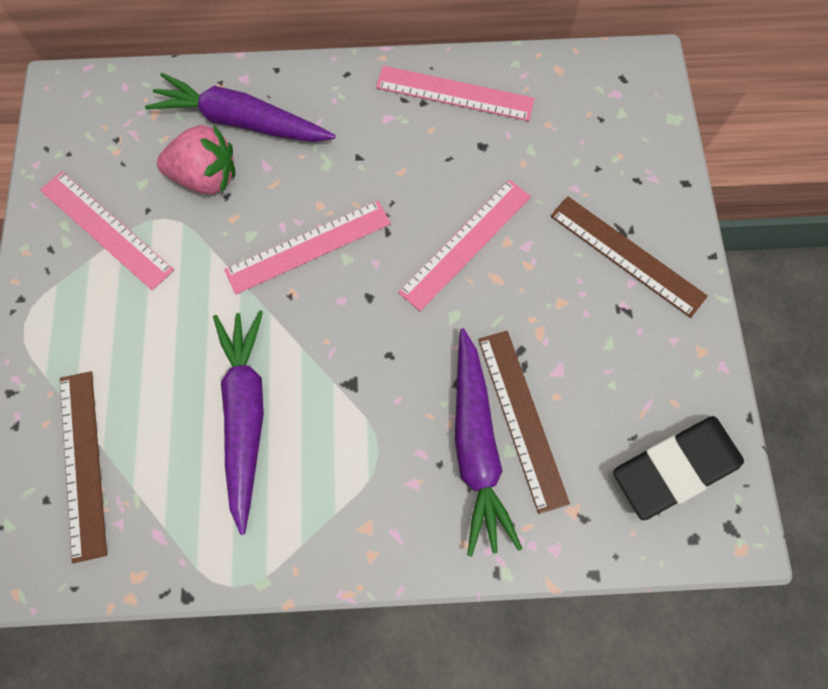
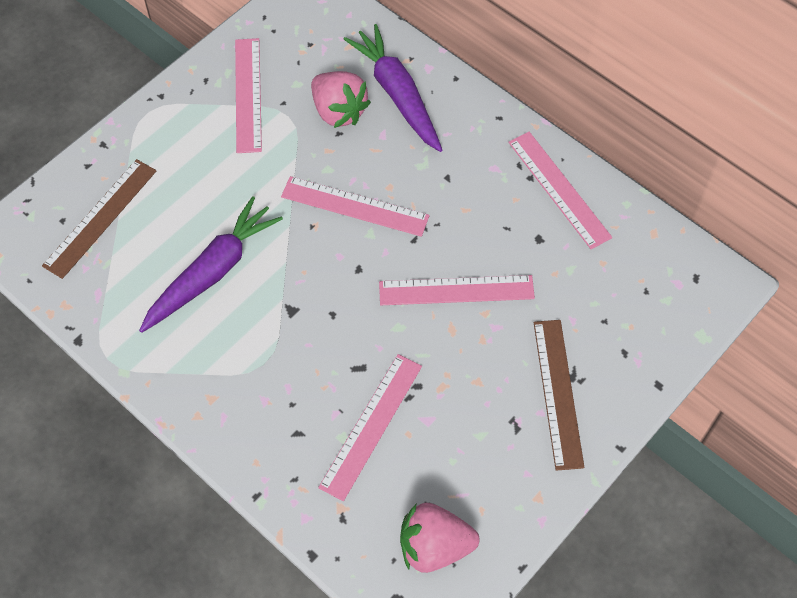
camera: 45 degrees right, 10 degrees down
purple carrot [455,328,522,557] -> none
brown ruler [478,331,570,514] -> pink ruler [318,354,422,501]
black eraser [613,416,744,520] -> pink strawberry [400,503,480,573]

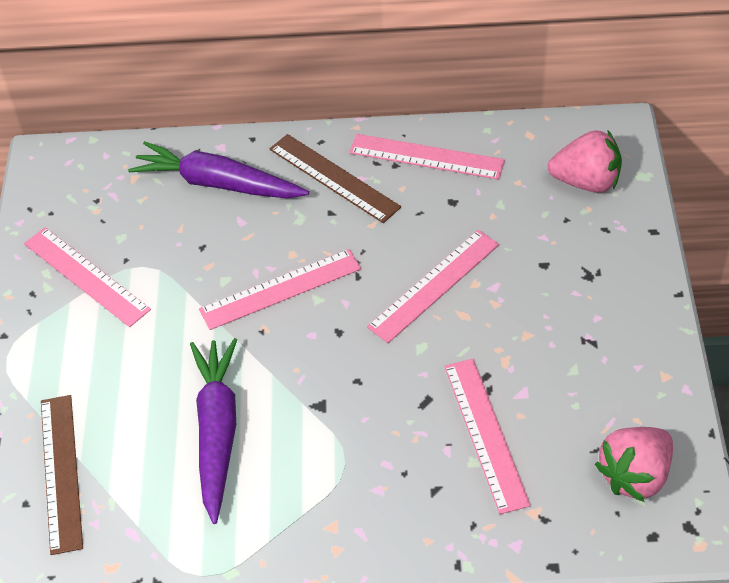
camera: 40 degrees left, 10 degrees down
pink strawberry [311,71,371,128] -> pink strawberry moved to [548,130,622,193]
brown ruler [534,320,585,471] -> brown ruler moved to [269,134,401,223]

